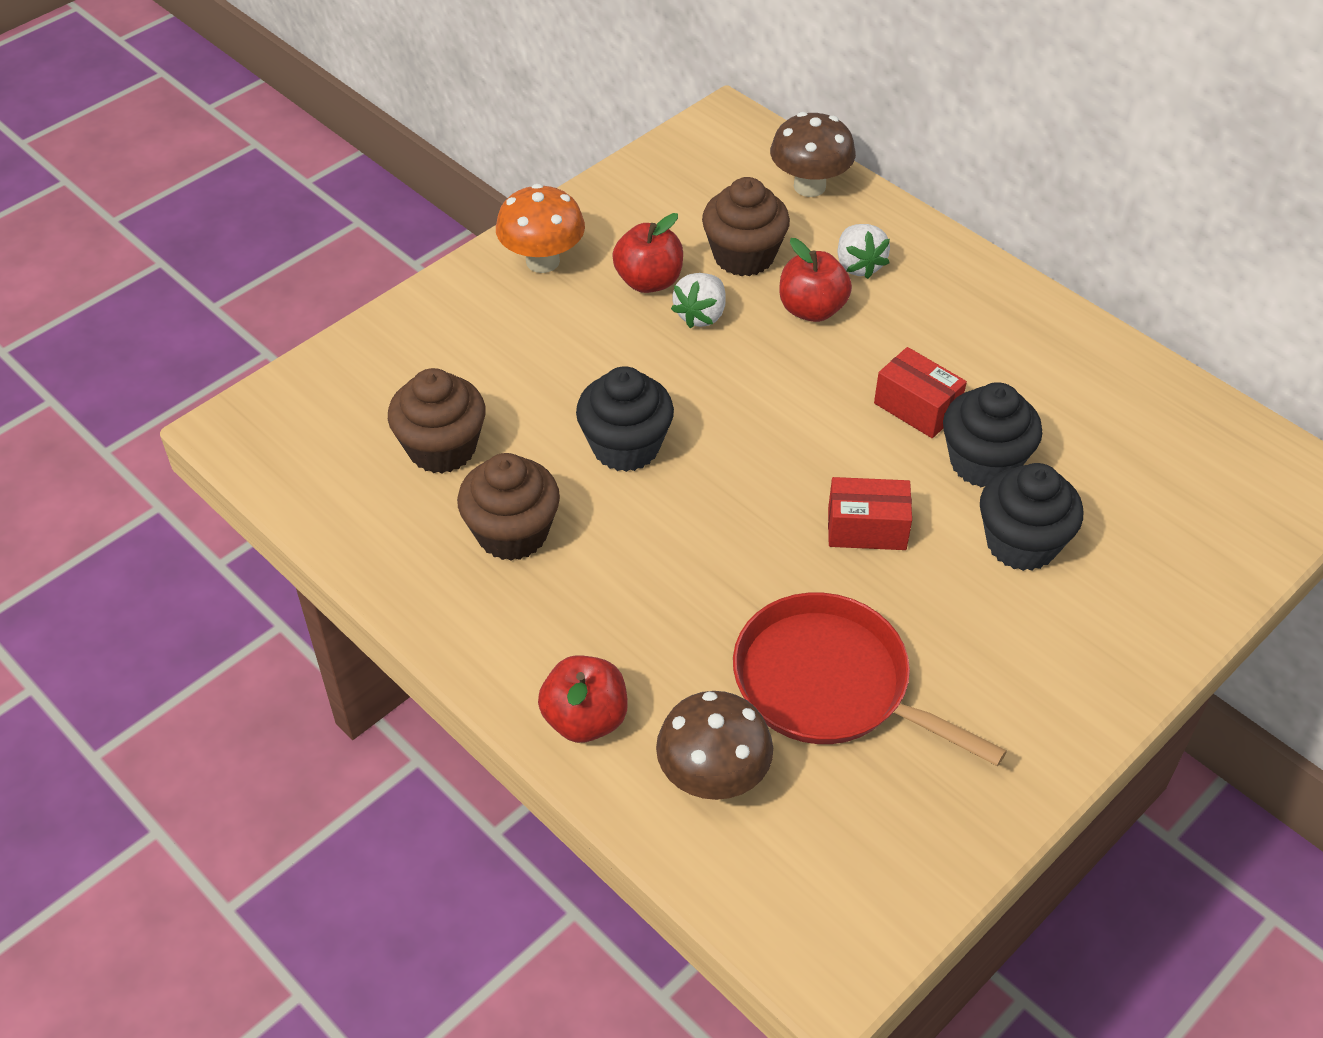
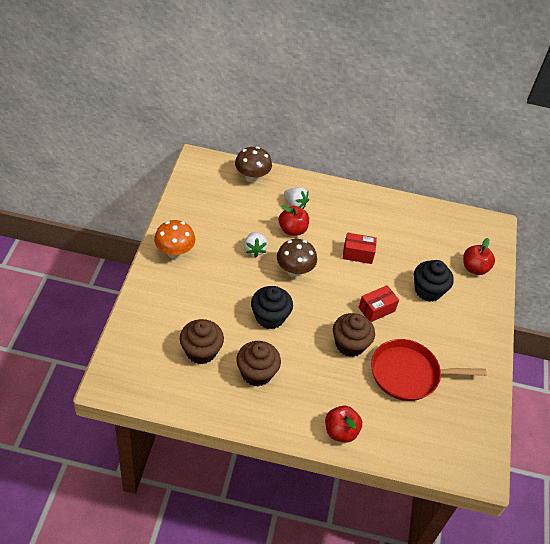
camera: 40 degrees left, 0 degrees up
red apple [612,213,683,293] -> red apple moved to [463,238,495,275]
brown mushroom [656,691,773,800] -> brown mushroom moved to [277,239,317,277]
brown cupcake [702,177,790,276] -> brown cupcake moved to [333,313,375,357]
black cupcake [943,382,1042,487] -> none

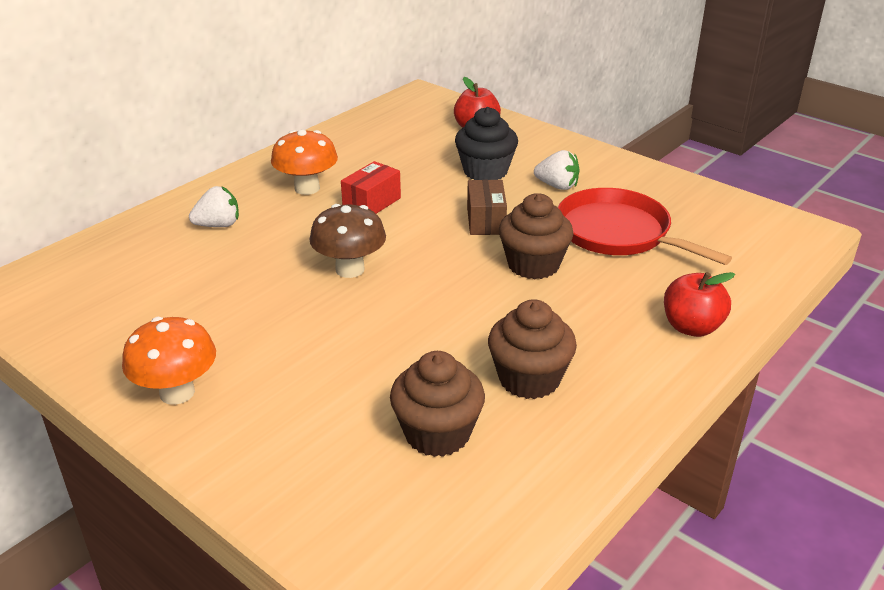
camera: 55 degrees left, 15 degrees down
brown mushroom [235,147,272,183] -> none
white strawberry [244,232,268,257] -> white strawberry moved to [534,150,580,190]
black cupcake [251,286,293,329] -> none
red apple [279,205,309,236] -> none
red box [358,285,399,322] -> brown box [467,180,507,235]
red pan [371,339,487,401] -> red pan turned 105 degrees clockwise [558,188,732,265]
none -> orange mushroom [271,130,338,195]

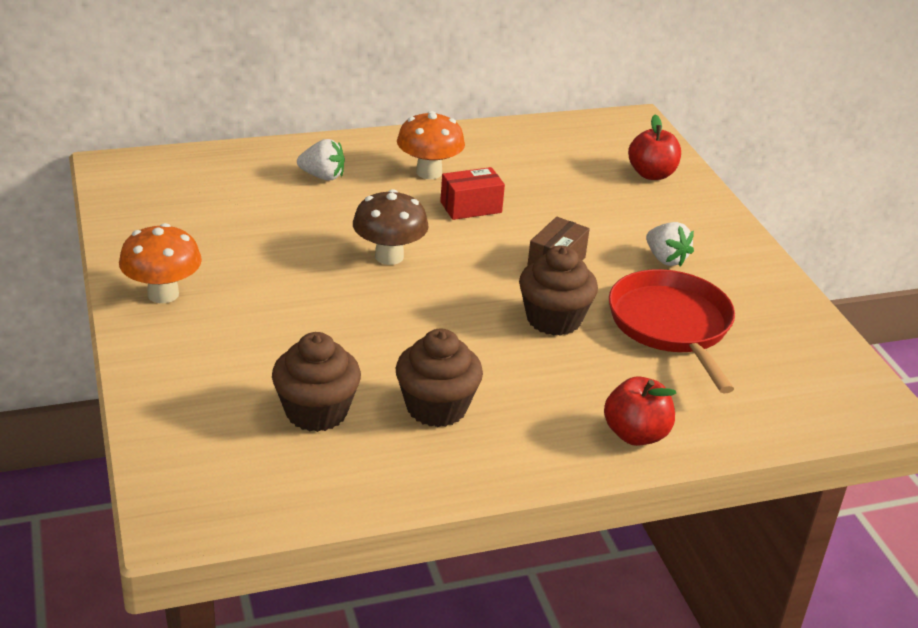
camera: 30 degrees right, 0 degrees up
black cupcake [455,107,518,180] -> none

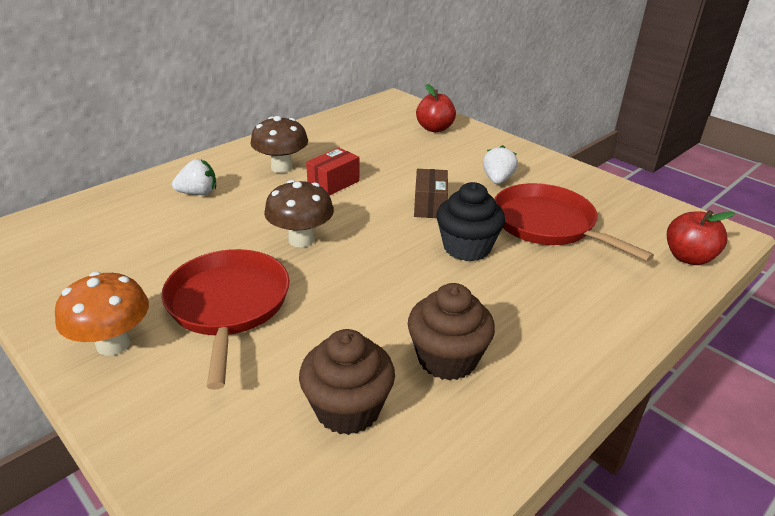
camera: 25 degrees left, 0 degrees up
orange mushroom [397,111,465,179] -> brown mushroom [251,116,308,173]
brown cupcake [519,245,598,336] -> black cupcake [436,182,505,261]
red apple [604,377,676,446] -> red apple moved to [667,210,735,265]
white strawberry [646,222,694,267] -> white strawberry turned 105 degrees counterclockwise [483,145,518,184]
none -> red pan [161,249,290,390]

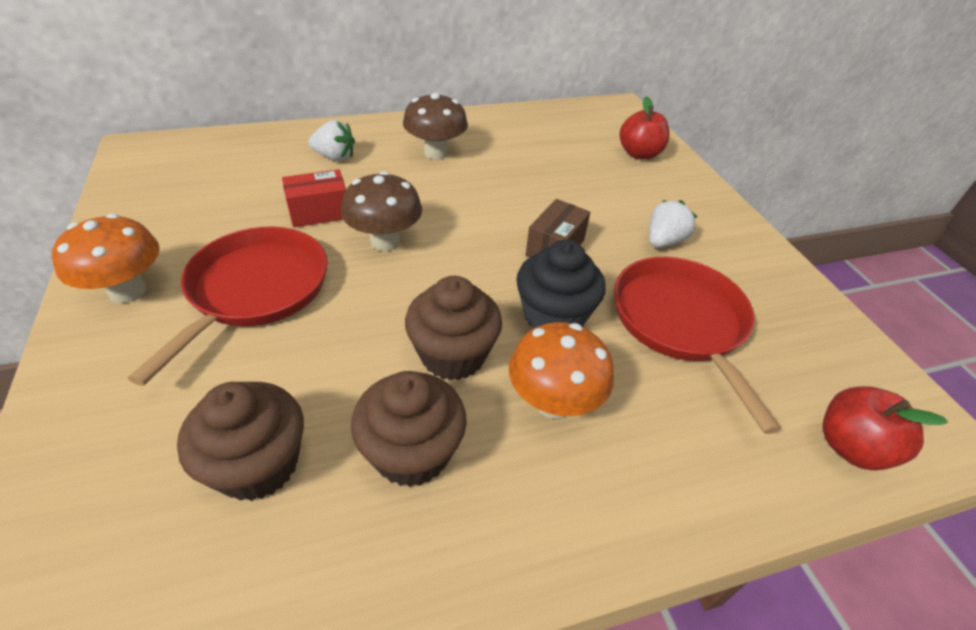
camera: 25 degrees right, 10 degrees up
red box [306,148,360,196] -> red box moved to [282,169,346,227]
none -> brown cupcake [405,276,502,381]
none -> orange mushroom [509,322,614,419]

